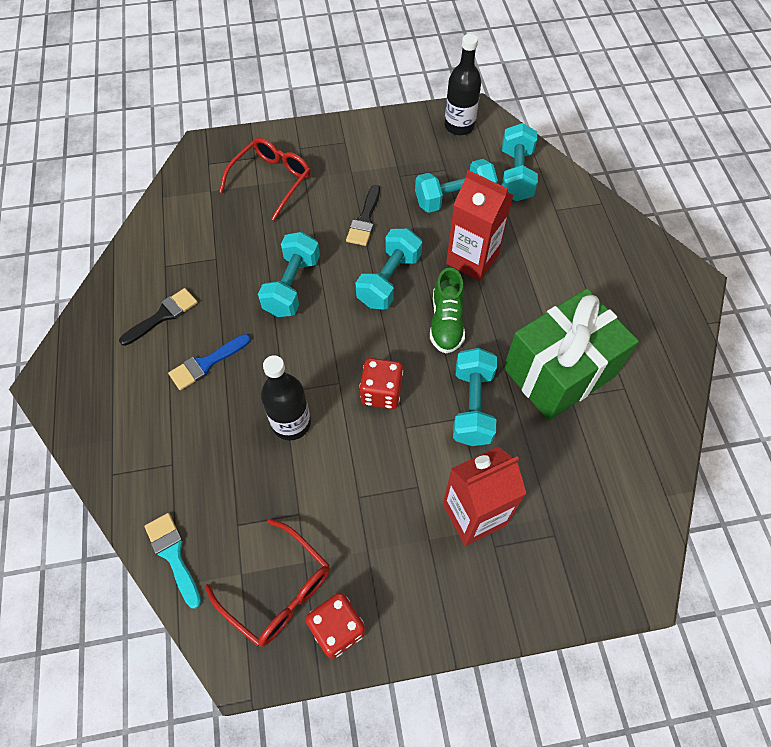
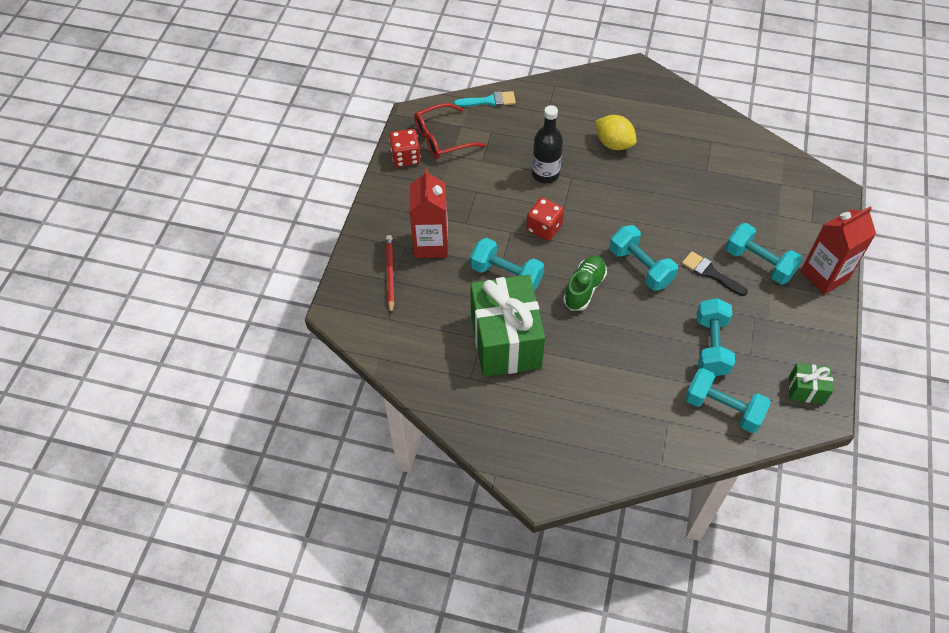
camera: 115 degrees right, 5 degrees down
black brush [119,288,198,346] -> none
blue brush [168,334,251,390] -> yellow lemon [595,115,637,150]
red glasses [219,138,311,221] -> none
turquoise dumbbell [258,232,320,317] -> turquoise dumbbell moved to [725,223,803,284]
green shoe [430,268,465,354] -> green shoe turned 90 degrees clockwise [563,256,607,311]
black bottle [445,34,481,135] -> green gift [789,363,833,404]
red carton [446,170,513,281] -> red carton moved to [800,206,876,295]
none -> red pencil [386,235,394,315]

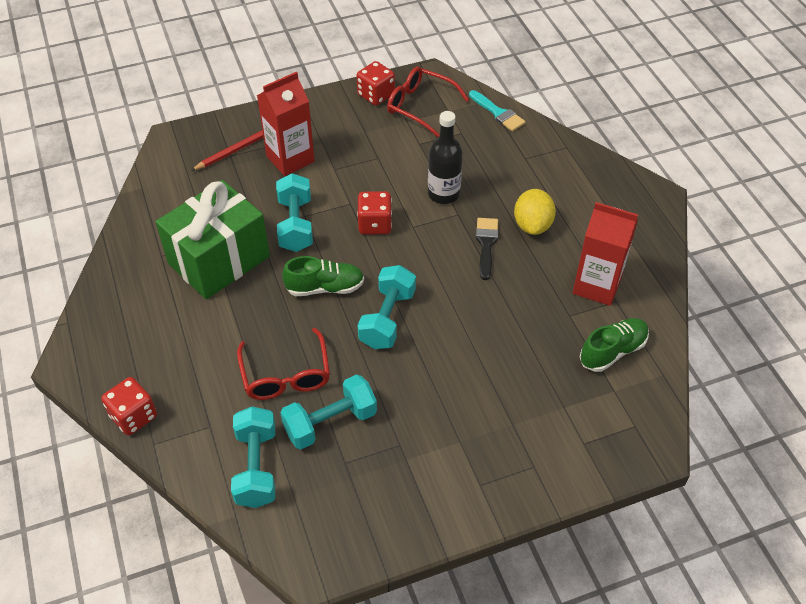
camera: 55 degrees right, 5 degrees down
black brush [682,251,748,296] -> black brush moved to [476,218,498,280]
turquoise dumbbell [725,223,803,284] -> none
green gift [789,363,833,404] -> none
red carton [800,206,876,295] -> red carton moved to [573,202,638,306]
none -> red dice [101,377,157,435]
none -> red glasses [237,328,330,400]
none -> green shoe [580,318,649,372]

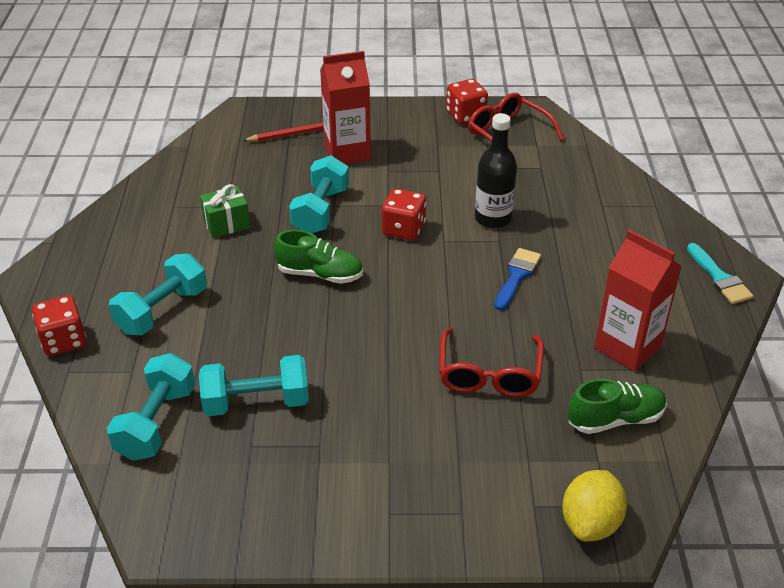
camera: 20 degrees right, 10 degrees down
green gift [156,180,270,299] -> green gift [200,184,250,238], size x0.45
red glasses [237,328,330,400] -> red glasses moved to [439,328,544,397]
turquoise dumbbell [357,265,416,349] -> turquoise dumbbell moved to [109,254,207,335]
turquoise brush [469,90,526,132] -> turquoise brush moved to [687,243,754,304]
black brush [476,218,498,280] -> blue brush [494,248,541,310]
yellow lemon [514,189,556,235] -> yellow lemon moved to [562,470,627,541]

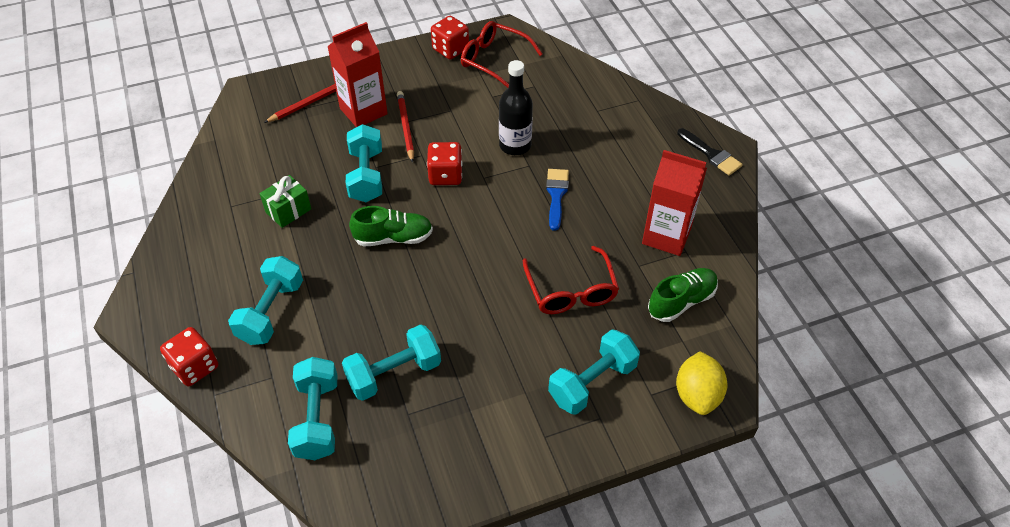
camera: 20 degrees left, 10 degrees up
turquoise brush [687,243,754,304] -> black brush [677,128,743,176]
none -> red pencil [397,91,414,163]
none -> turquoise dumbbell [548,329,640,415]

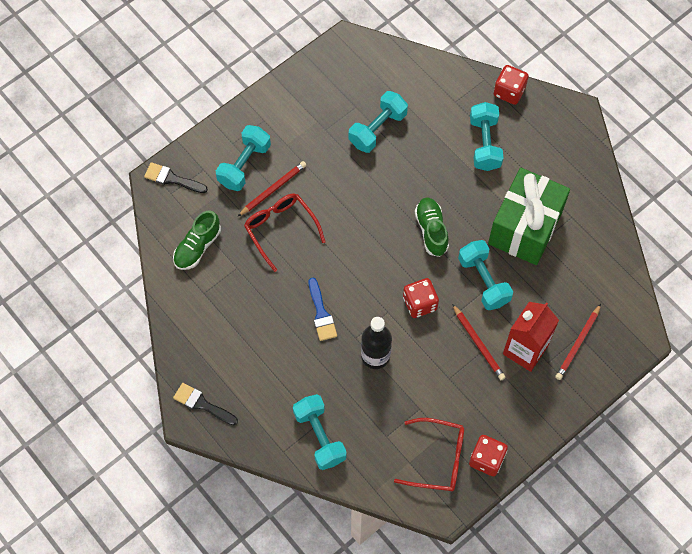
camera: 160 degrees right, 15 degrees up
green gift [259,175,311,228] -> green gift [488,168,570,265], size x2.23
turquoise dumbbell [288,357,338,460] -> turquoise dumbbell moved to [293,394,347,470]
green shoe [349,206,433,247] -> green shoe turned 105 degrees clockwise [415,198,449,257]
red carton [642,150,707,256] -> none
yellow lemon [676,351,728,415] -> black brush [144,162,208,193]
none -> red pencil [238,161,306,216]

